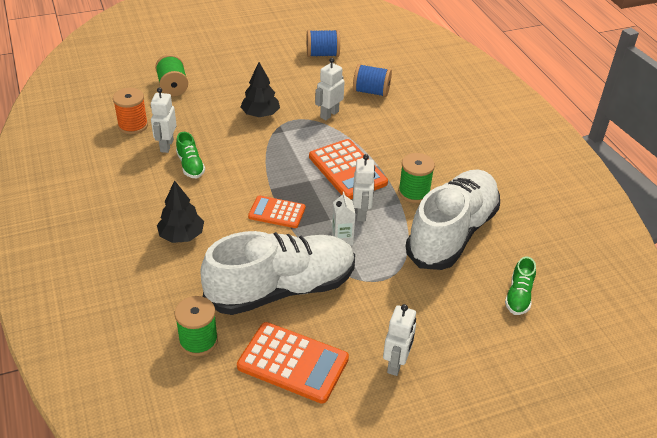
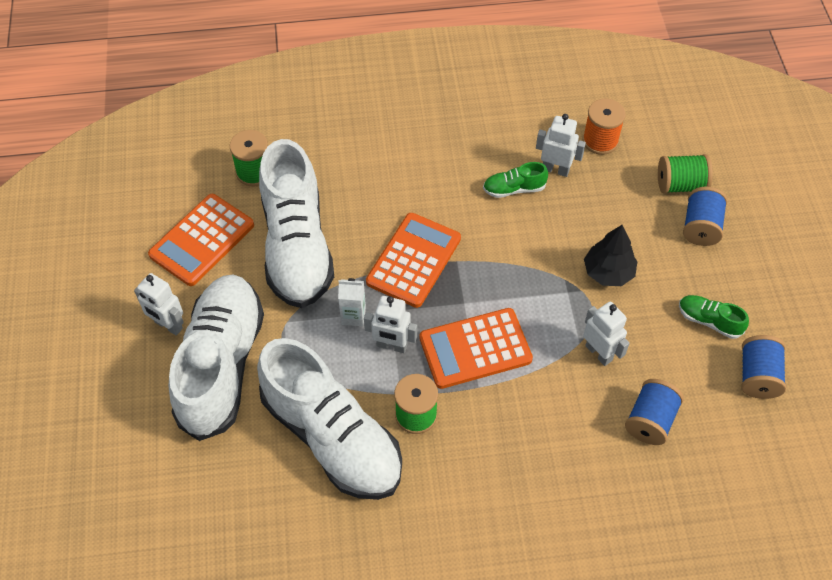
camera: 105 degrees right, 15 degrees up
black tree [157,180,204,243] -> none
orange calculator [248,195,305,228] -> orange calculator [366,213,461,308], size x1.60
green shoe [505,257,536,315] -> green shoe moved to [679,295,749,339]
none -> white shoe [169,275,264,441]
none -> blue spool [683,187,727,246]

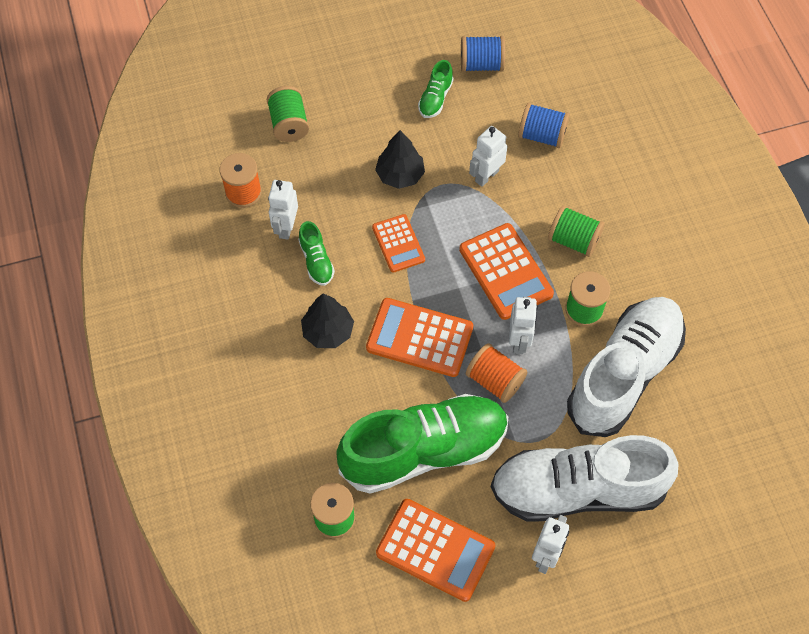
camera: 100 degrees left, 5 degrees up
white shoe [259,139,334,308] -> green shoe [336,394,508,494]
white carton [338,278,366,326] -> orange spool [466,343,527,403]
blue spool [683,187,727,246] -> none
none -> black tree [301,293,354,348]
none -> orange calculator [372,214,425,273]
none -> green spool [548,205,605,257]

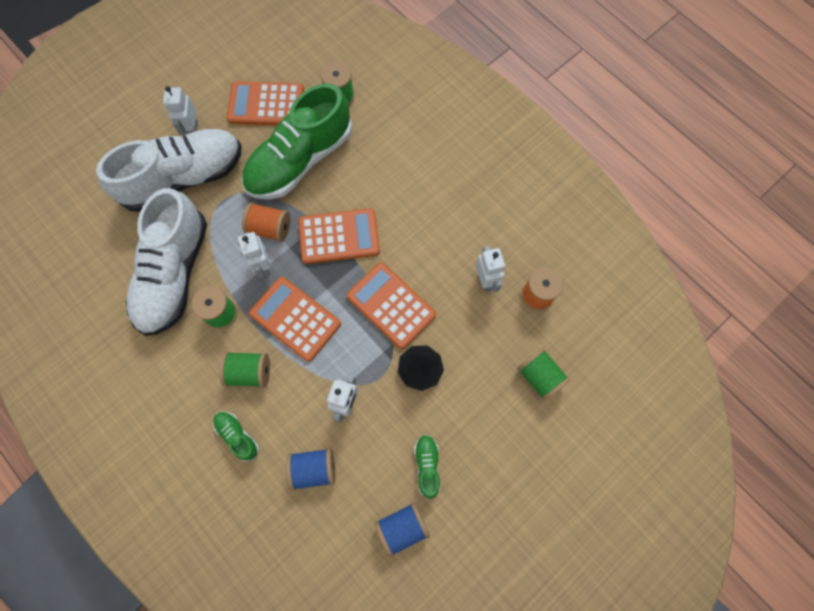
camera: 155 degrees right, 10 degrees up
green shoe [298,221,335,286] -> green shoe moved to [213,412,259,461]
black tree [301,293,354,348] -> none
orange calculator [372,214,425,273] -> orange calculator [346,262,436,349], size x1.60

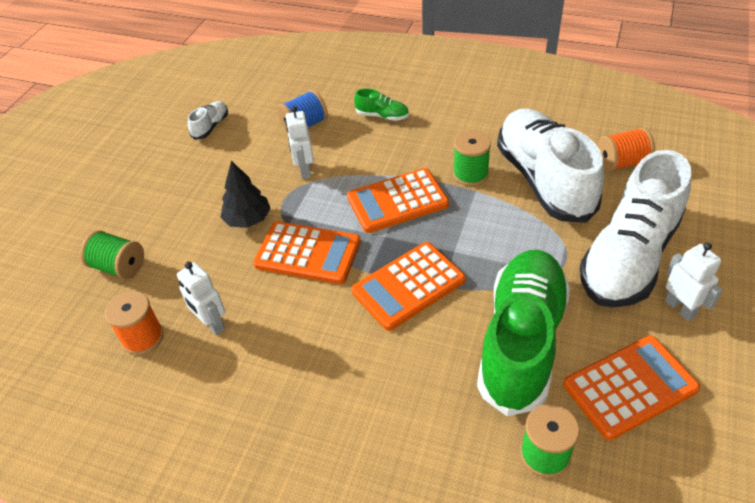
camera: 155 degrees right, 25 degrees down
green spool [219,352,270,388] -> none
white robot [238,232,271,278] -> none
orange spool [242,202,290,242] -> orange spool moved to [597,127,655,172]
orange calculator [249,277,341,362] -> orange calculator turned 150 degrees clockwise [347,168,449,233]
blue spool [374,502,430,558] -> white shoe [188,101,228,140]
green shoe [414,435,440,499] -> none

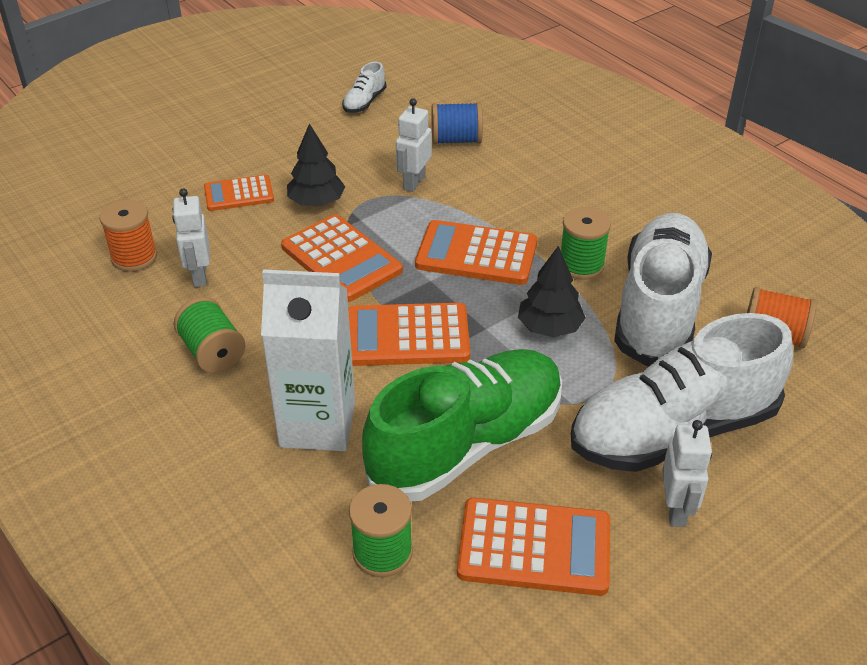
camera: 30 degrees right, 5 degrees down
green spool [80,230,144,279] -> green spool moved to [174,297,245,373]
white shoe [188,101,228,140] -> white shoe turned 150 degrees clockwise [342,62,386,113]
green shoe [354,88,409,121] -> none
none -> orange calculator [204,175,274,211]
none -> white carton [261,269,355,451]
none -> black tree [518,246,586,337]

